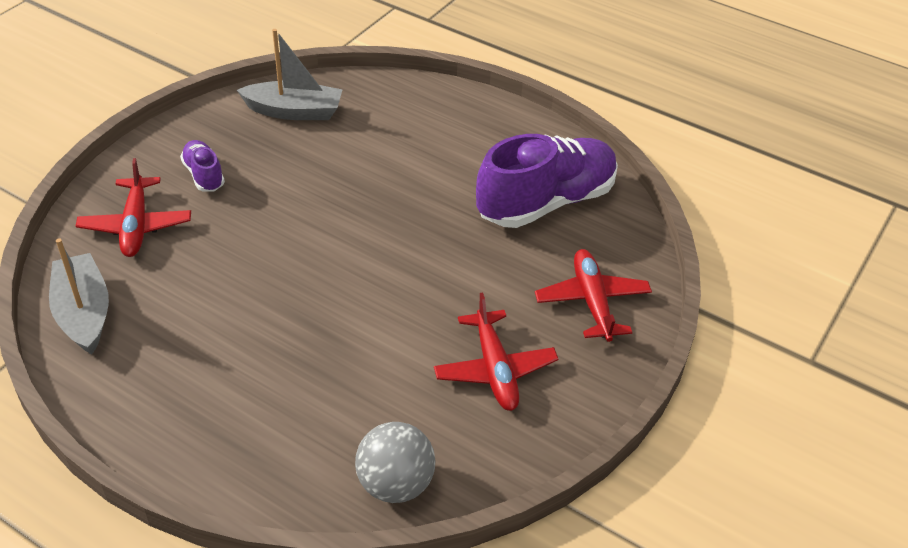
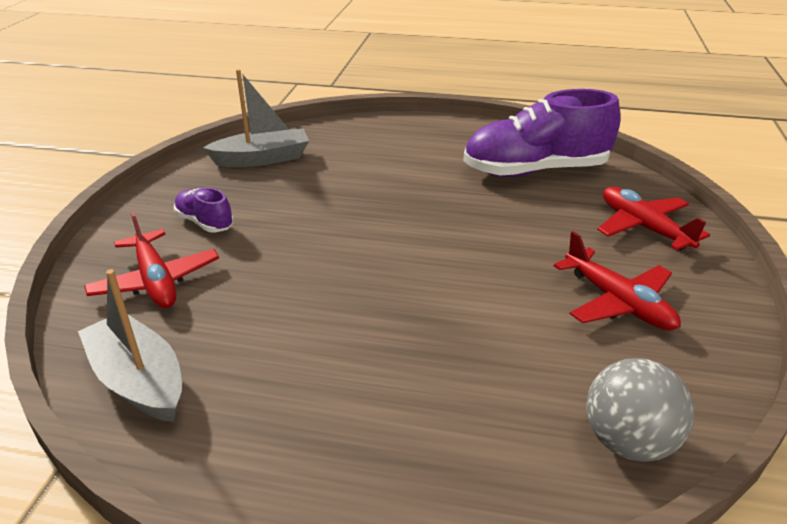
camera: 20 degrees left, 10 degrees down
purple shoe [476,134,618,228] -> purple shoe turned 135 degrees counterclockwise [463,89,621,177]

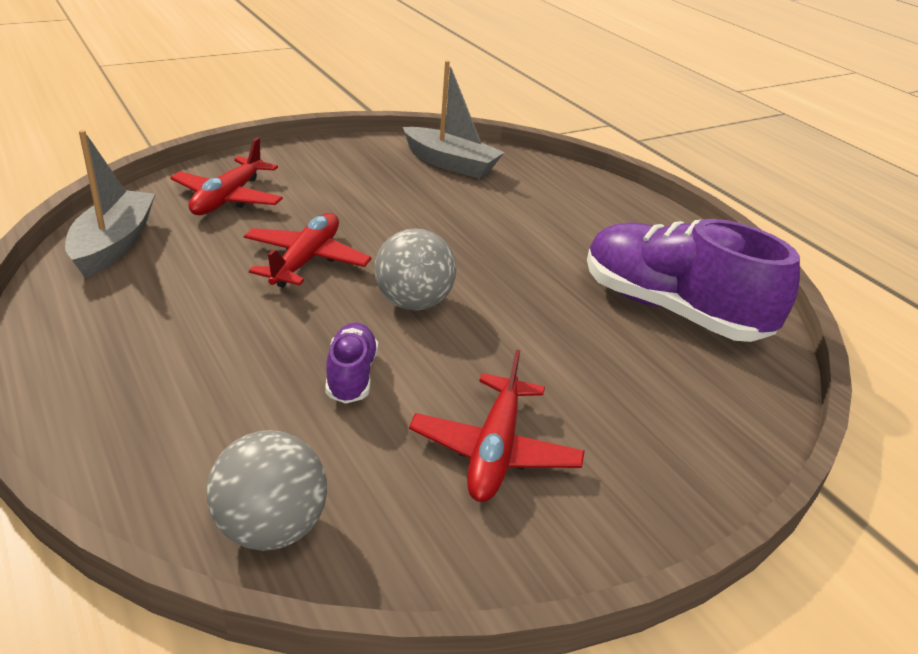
camera: 45 degrees right, 0 degrees up
purple shoe [174,187,233,232] -> purple shoe moved to [325,322,378,404]
red plane [597,187,710,251] -> red plane moved to [244,213,371,288]
none -> grey ball [374,228,456,311]

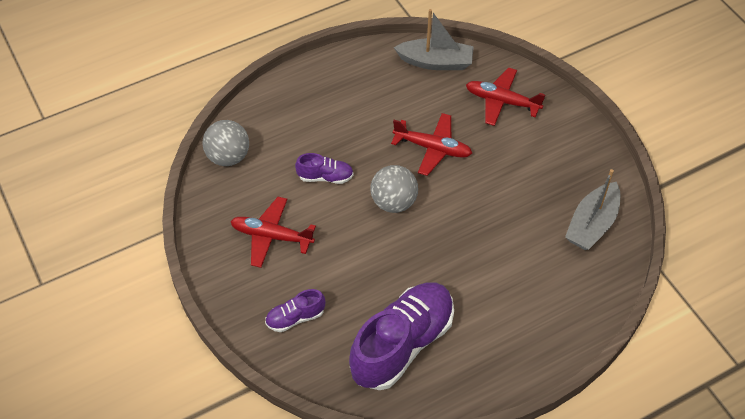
camera: 95 degrees right, 20 degrees up
none -> purple shoe [265,289,325,332]

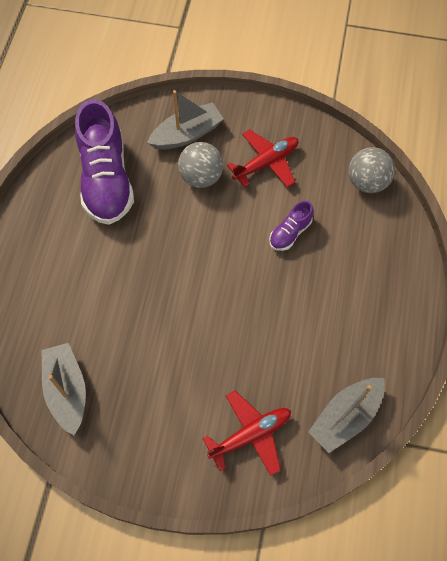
camera: 130 degrees right, 10 degrees up
purple shoe [265,289,325,332] -> grey boat [147,90,224,150]
grey ball [370,165,418,213] -> grey ball moved to [178,142,223,188]
red plane [391,113,472,176] -> none

